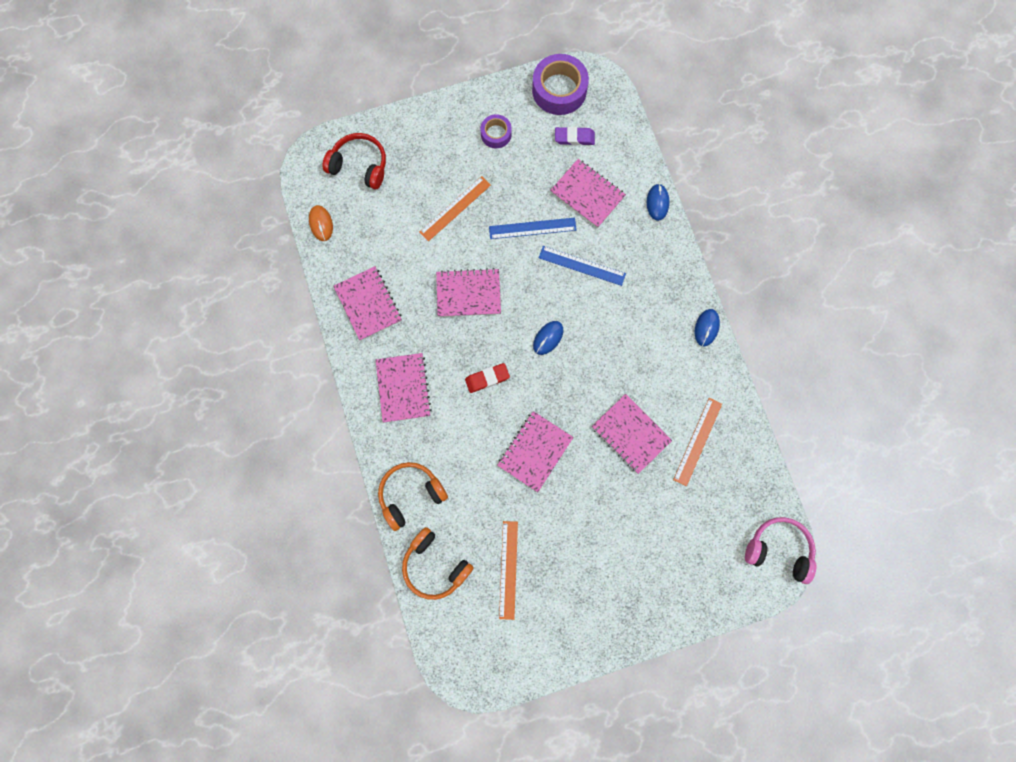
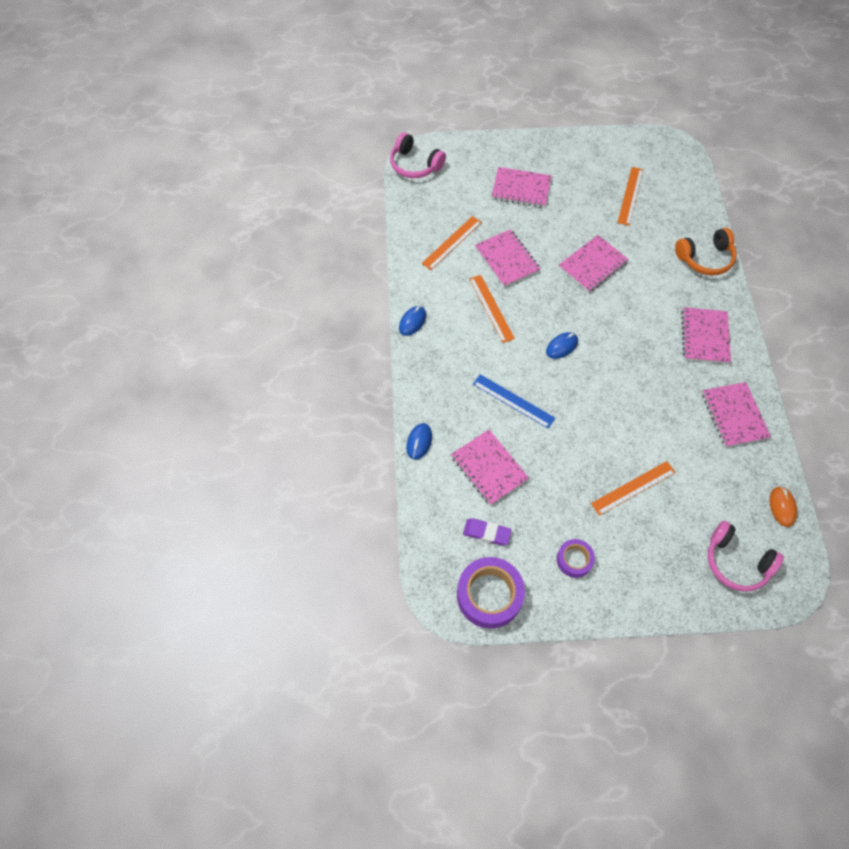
camera: 165 degrees left, 15 degrees down
red headphones [323,133,386,189] -> pink headphones [708,521,784,592]
orange headphones [402,527,473,600] -> none
pink notebook [436,268,501,317] -> pink notebook moved to [492,167,551,208]
red eraser [465,363,510,393] -> none
blue ruler [489,218,577,239] -> none
none -> orange ruler [469,275,515,343]

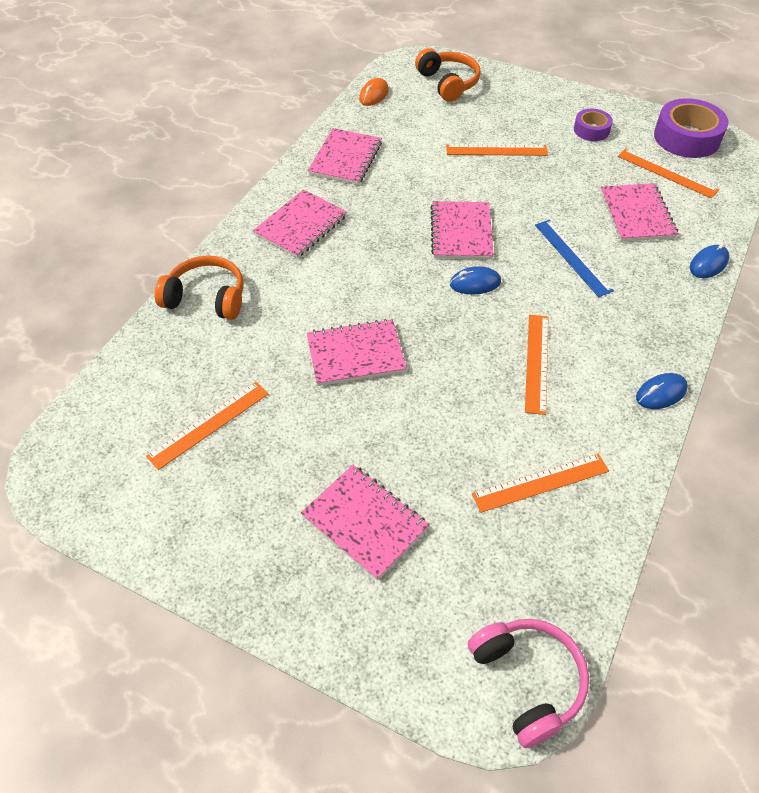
camera: 150 degrees left, 10 degrees down
purple eraser [463,518,512,545] -> orange ruler [618,148,719,199]
pink notebook [475,229,540,287] -> pink notebook moved to [430,201,494,259]
pink headphones [708,521,784,592] -> orange headphones [415,48,481,102]

